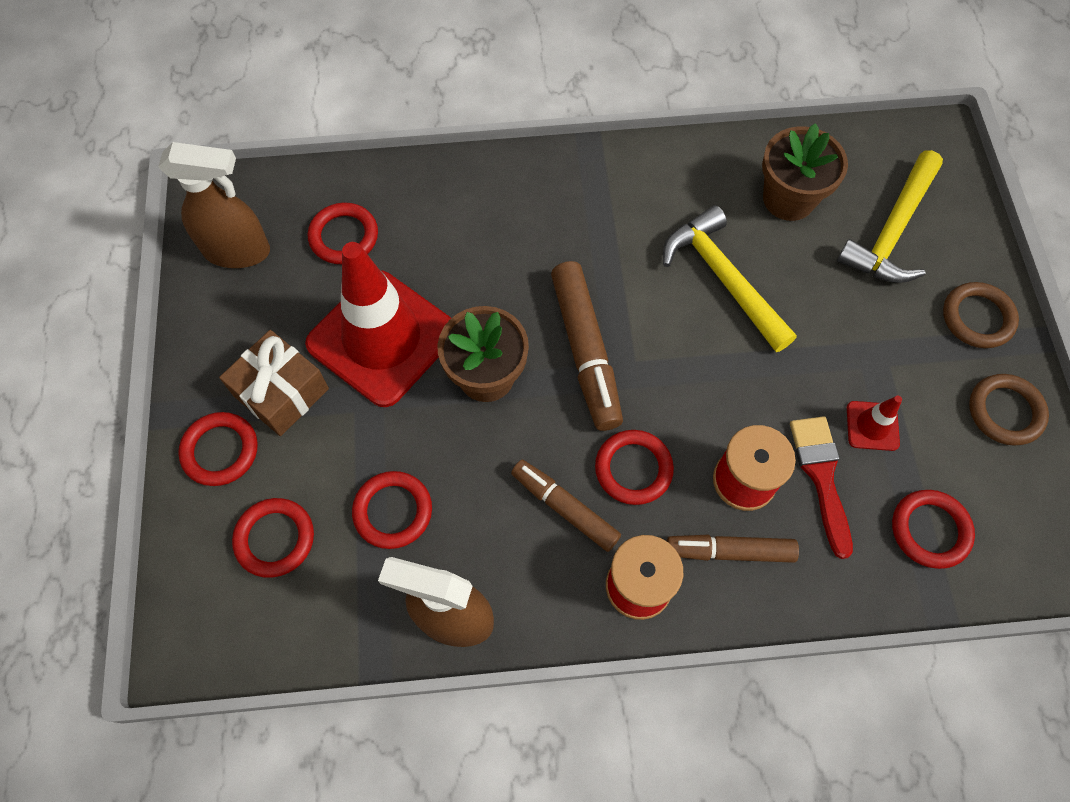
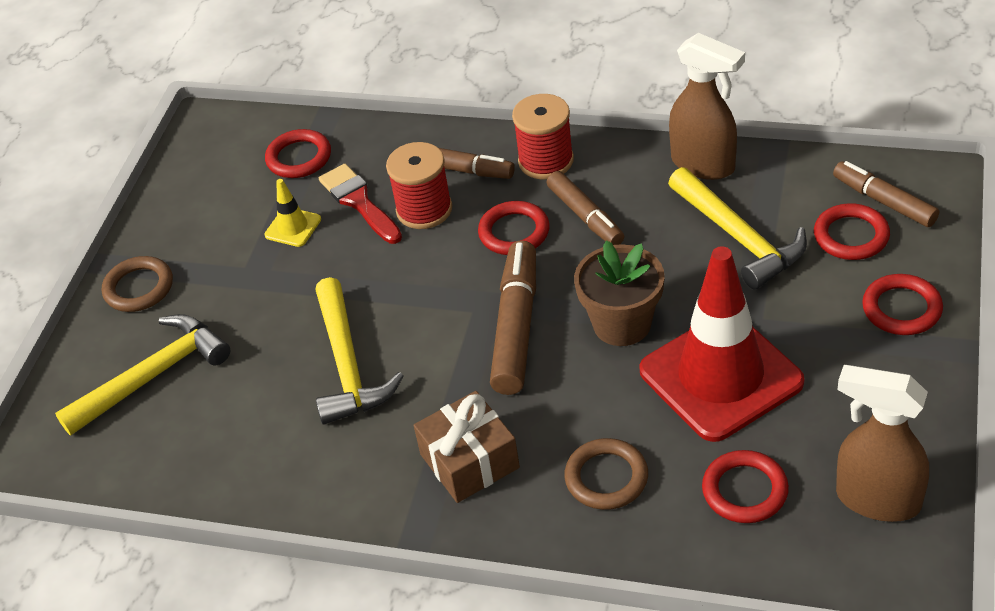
camera: 155 degrees left, 20 degrees down
brown gift [219,330,329,436] -> brown gift moved to [413,391,520,503]
red ring [352,471,432,549] -> yellow hammer [668,167,807,289]
brown flower pot [762,123,848,221] -> none
red brush [790,416,853,559] -> red brush turned 135 degrees clockwise [319,164,402,244]
red traffic cone [847,396,902,451] -> yellow traffic cone [265,179,321,247]
brown ring [969,374,1049,446] -> brown ring moved to [564,438,648,510]
none -> brown marker [833,161,939,227]

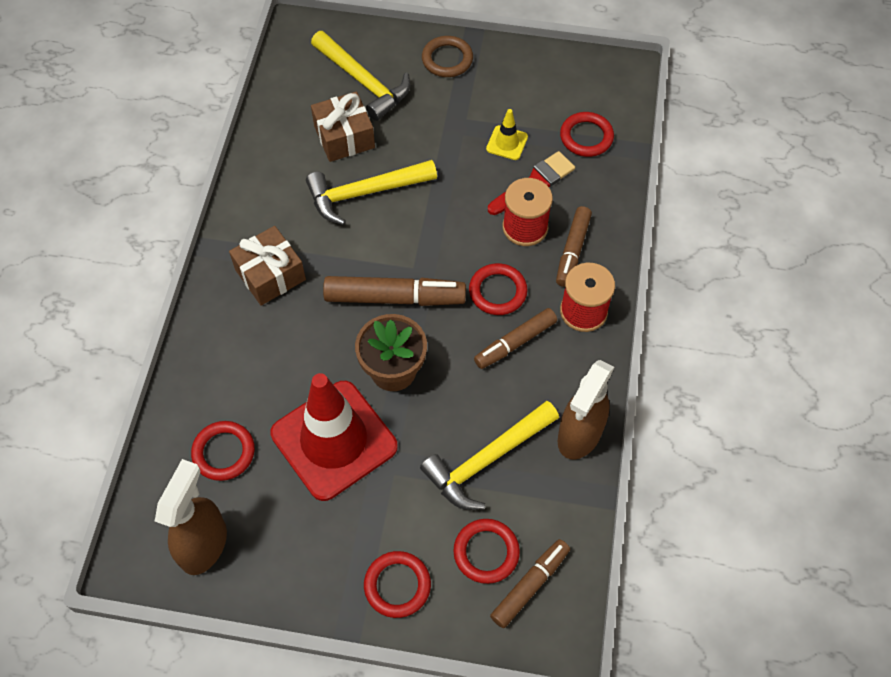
camera: 80 degrees right, 15 degrees up
brown ring [564,438,648,510] -> none
none -> brown gift [311,91,375,162]

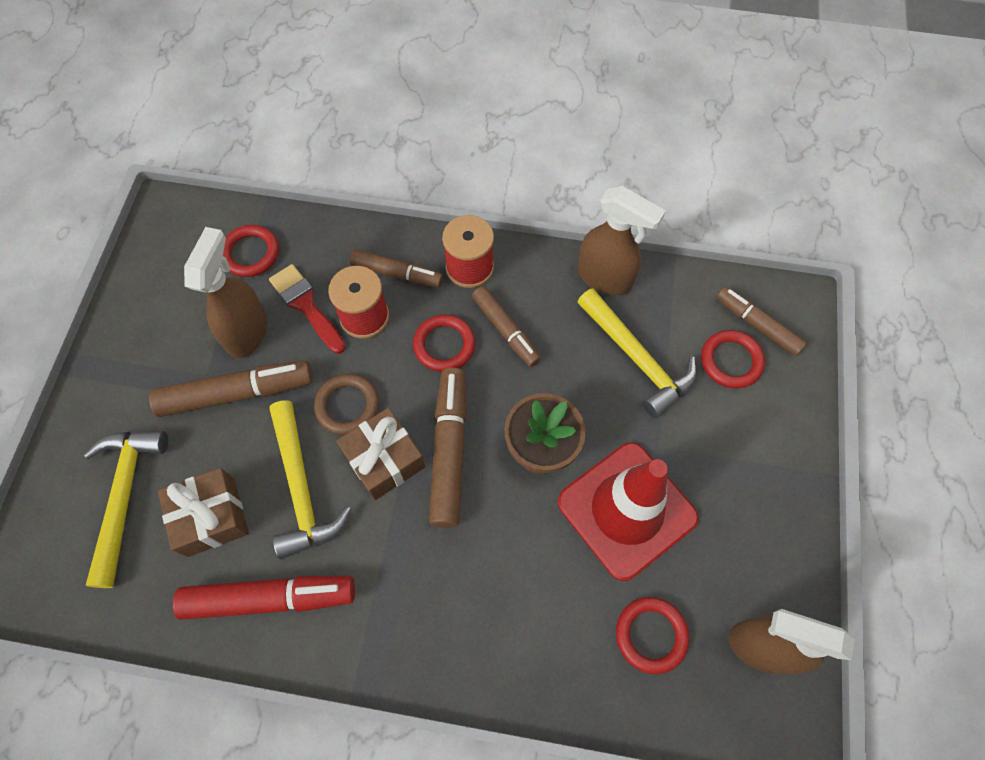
camera: 90 degrees left, 5 degrees up
brown gift [229,226,306,306] -> brown gift moved to [336,408,425,500]
yellow hammer [311,31,411,121] -> yellow hammer turned 45 degrees counterclockwise [84,431,168,588]
red ring [364,551,431,618] -> none
brown ring [422,36,473,77] -> brown ring moved to [314,374,379,435]
yellow traffic cone [486,109,528,160] -> brown spray bottle [184,227,268,358]
none -> brown marker [149,361,313,417]
none -> red marker [173,576,355,620]

